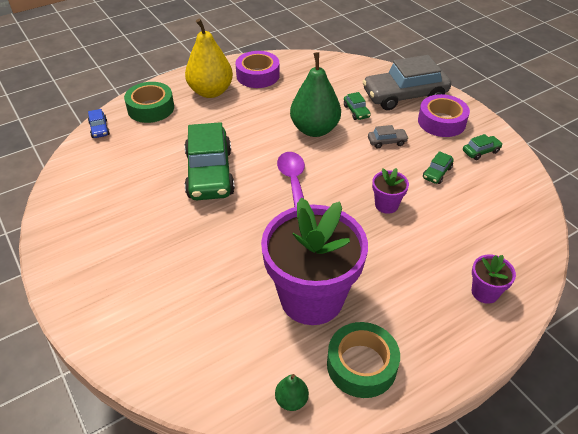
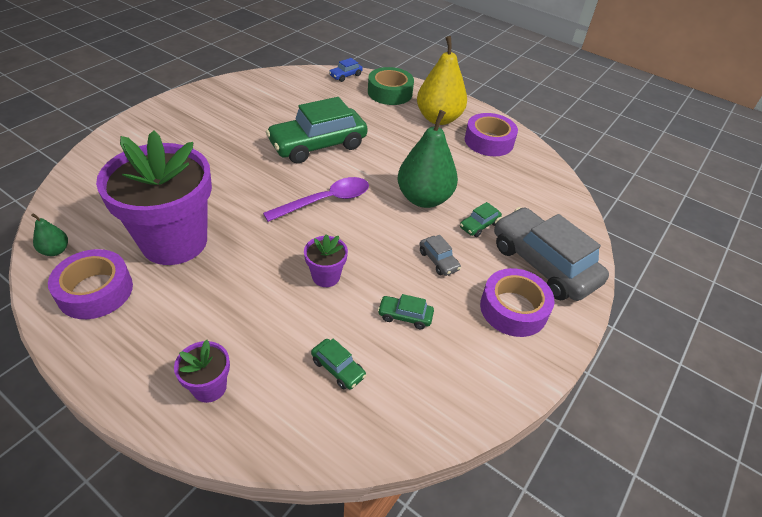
camera: 65 degrees right, 0 degrees up
green tape [327,322,400,398] -> purple tape [48,249,133,319]
green car [463,134,503,160] -> green car moved to [311,338,366,390]

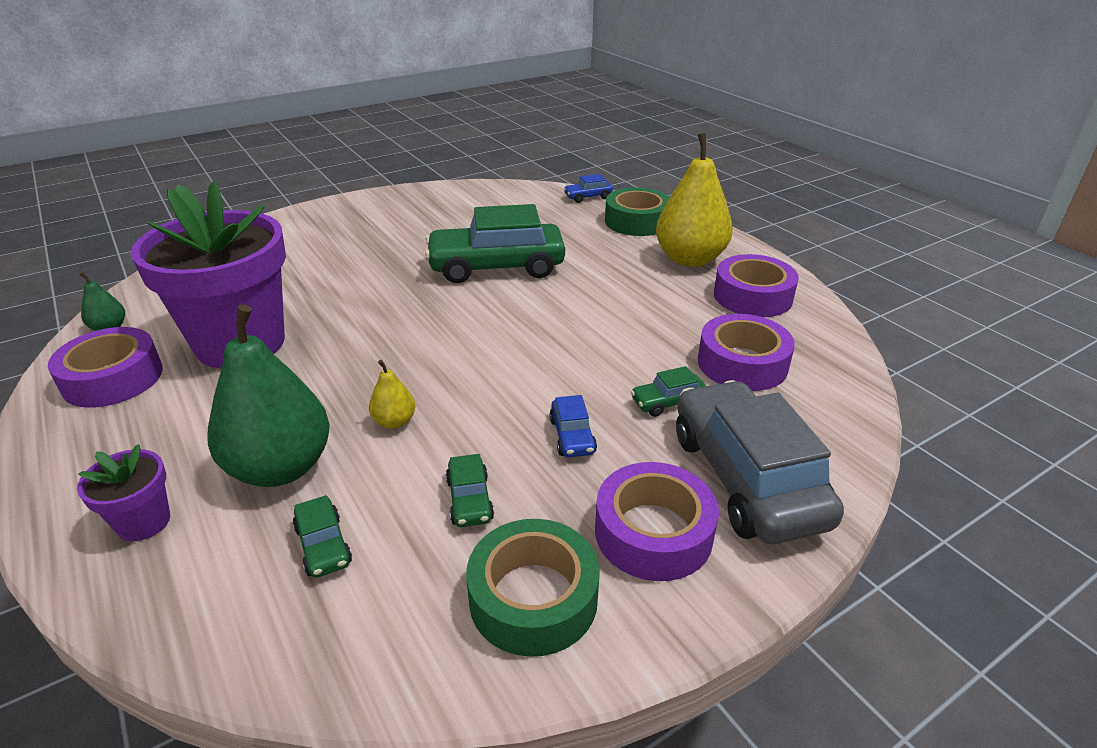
camera: 25 degrees right, 10 degrees down
purple spoon [263,177,369,222] -> none
purple flower pot [304,234,348,287] -> yellow pear [369,360,415,429]
green car [378,294,434,329] -> green car turned 135 degrees counterclockwise [446,454,494,527]
green pear [397,110,458,208] -> green pear moved to [207,304,330,487]
grey car [419,235,461,276] -> blue car [549,395,597,457]
none -> green tape [466,519,600,657]
none -> purple tape [698,314,795,391]

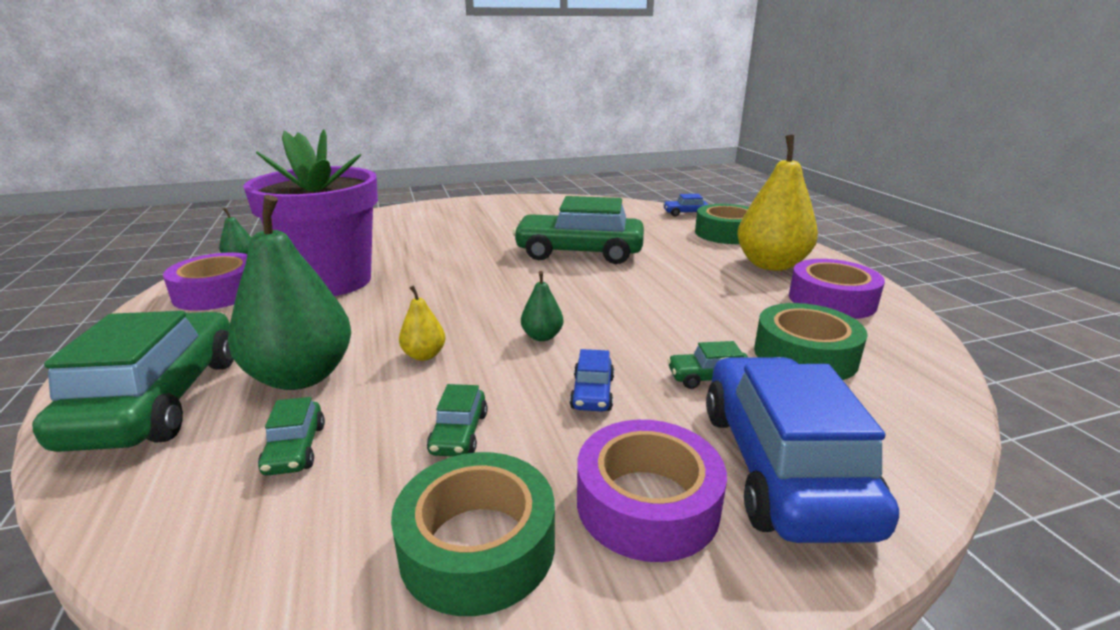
camera: 15 degrees right, 10 degrees down
purple flower pot [77,444,170,541] -> green car [32,311,234,452]
grey car [676,380,844,544] -> blue car [706,357,899,543]
purple tape [698,314,795,391] -> green tape [754,303,868,380]
none -> green pear [521,271,563,341]

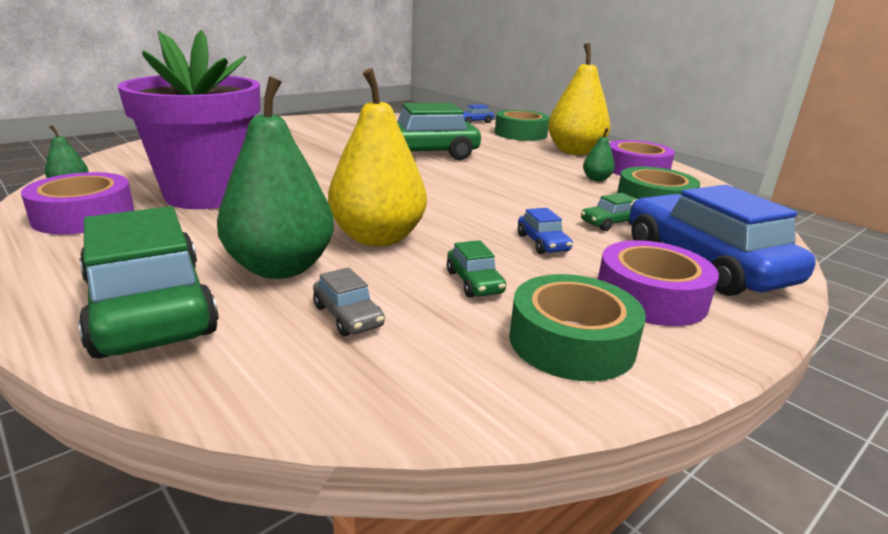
camera: 25 degrees left, 0 degrees up
green car [258,397,325,476] -> grey car [313,267,385,336]
yellow pear [399,285,445,361] -> yellow pear [328,68,427,247], size x2.27
green pear [521,271,563,341] -> green pear moved to [583,128,615,181]

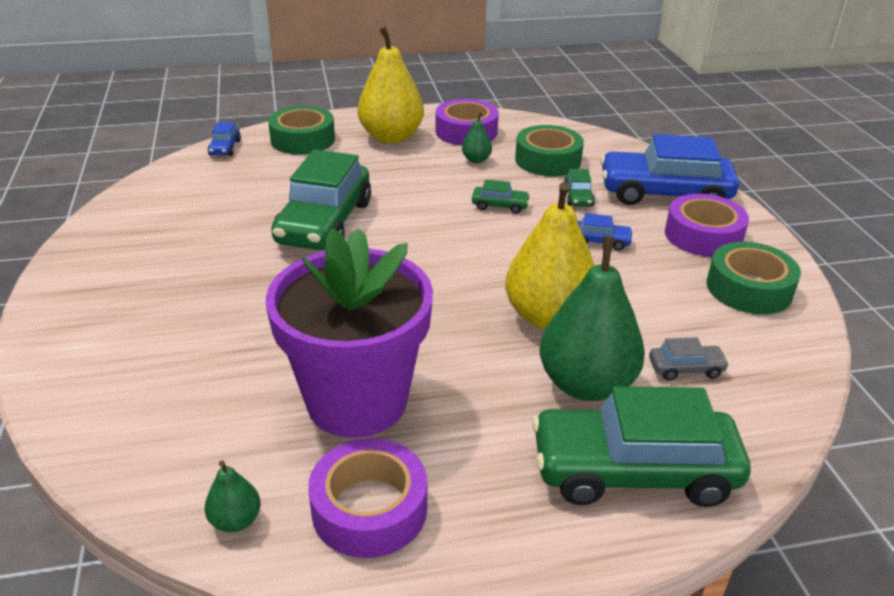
camera: 60 degrees left, 10 degrees up
green car [447,240,506,298] -> green car moved to [472,179,530,214]

